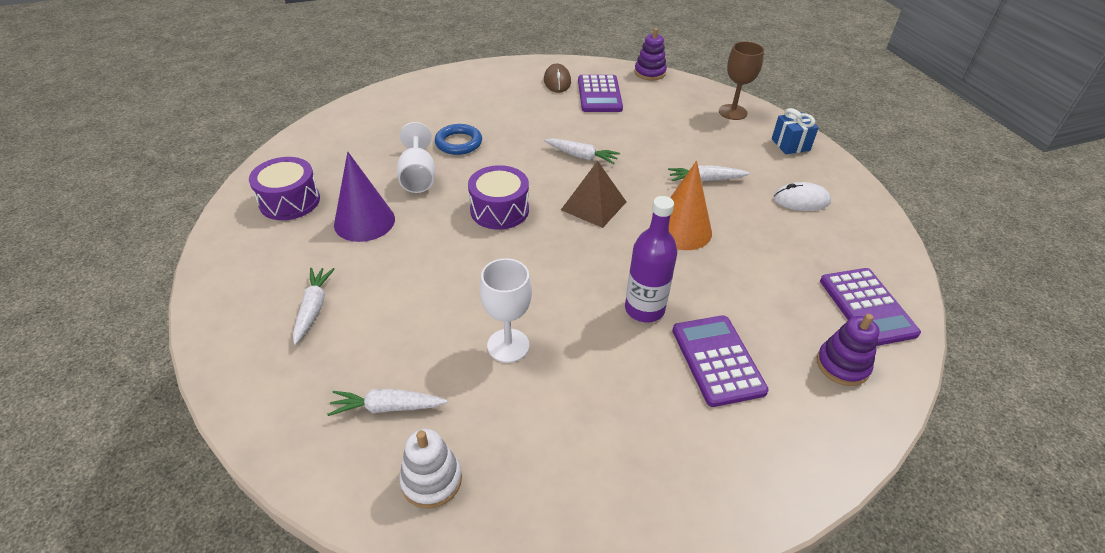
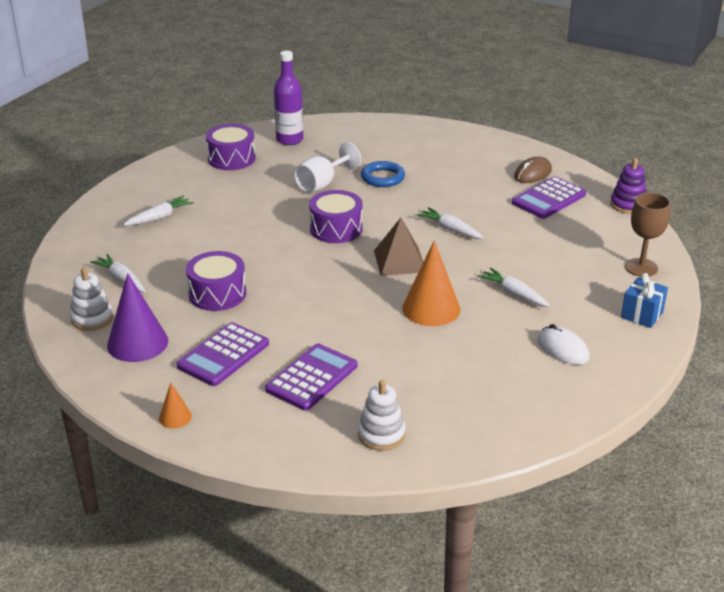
camera: 50 degrees right, 10 degrees down
purple cone [334,152,395,242] -> purple cone moved to [107,273,168,362]
white goblet [480,258,532,363] -> purple drum [186,251,246,311]
white carrot [544,138,620,164] -> white carrot turned 150 degrees clockwise [417,207,484,239]
purple bottle [625,196,677,322] -> purple bottle moved to [274,51,303,145]
purple stacking toy [817,314,880,386] -> white stacking toy [358,380,406,451]
purple calculator [820,268,921,346] -> purple calculator moved to [177,322,269,386]
none -> orange cone [159,383,192,428]

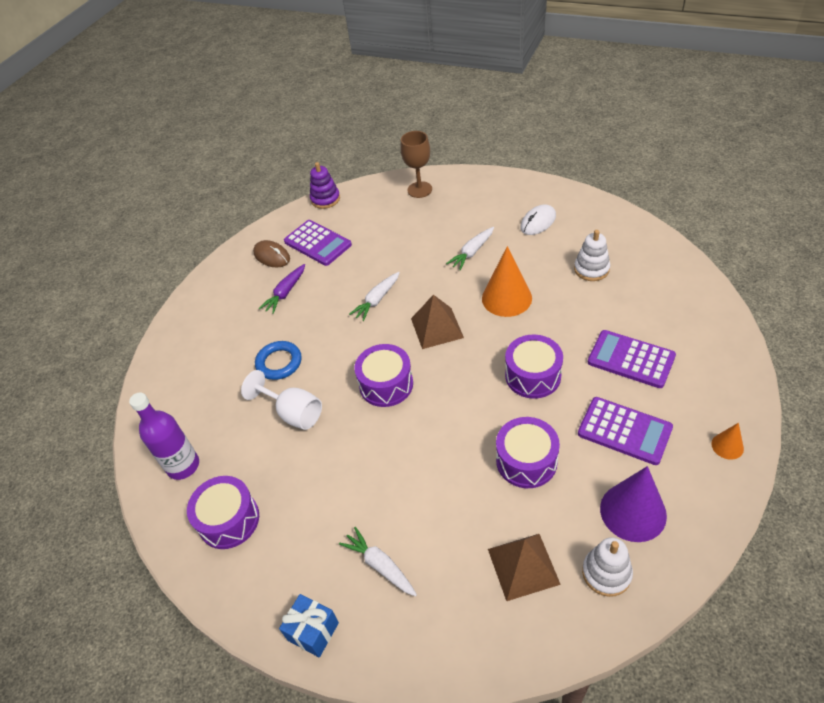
camera: 90 degrees left, 15 degrees up
white carrot [91,254,146,293] -> brown pyramid [488,534,561,601]
white stacking toy [358,380,406,451] -> white stacking toy moved to [574,230,610,281]
blue gift [621,273,668,328] -> blue gift moved to [279,594,339,658]
none -> purple carrot [259,264,305,314]
none -> purple drum [505,334,563,399]

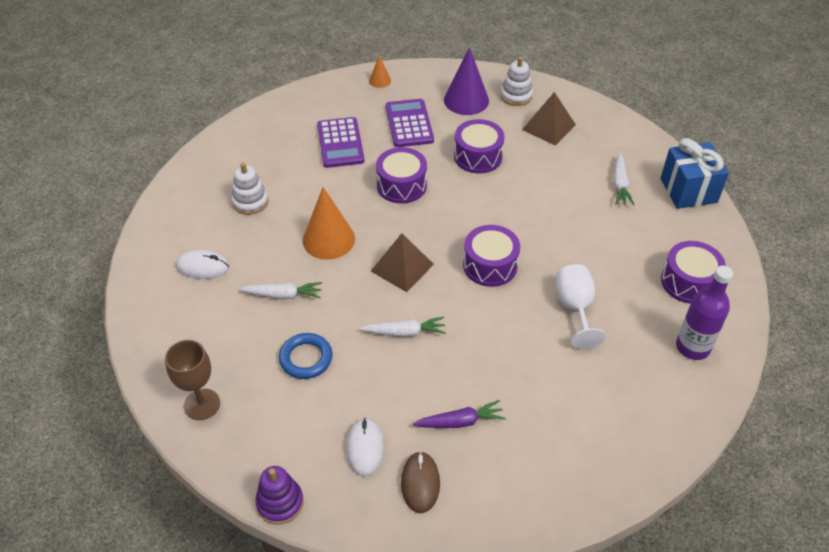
camera: 135 degrees left, 0 degrees up
blue ring [255,341,302,380] -> blue ring moved to [279,333,332,379]
blue gift [279,594,339,658] -> blue gift [661,138,729,209], size x1.58
purple calculator [284,220,352,266] -> white mouse [346,418,384,477]

